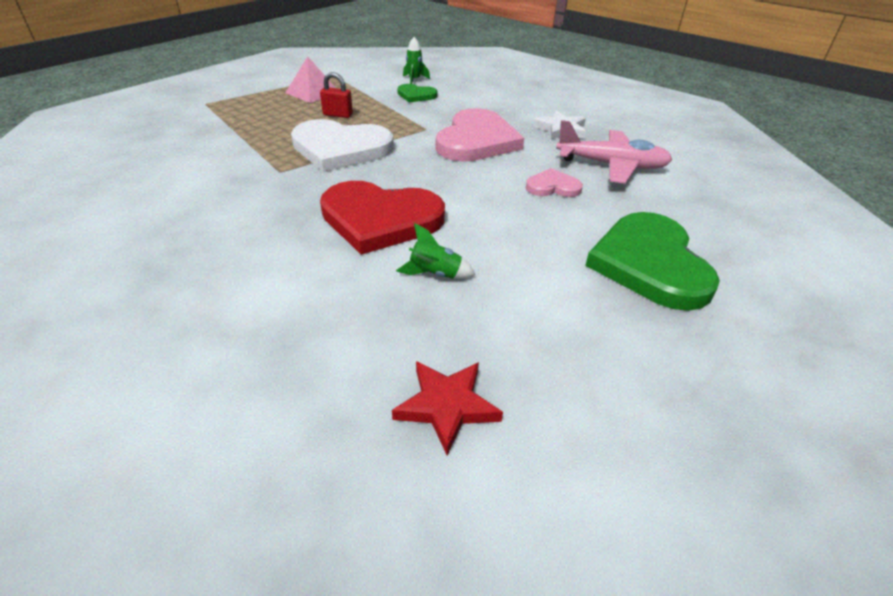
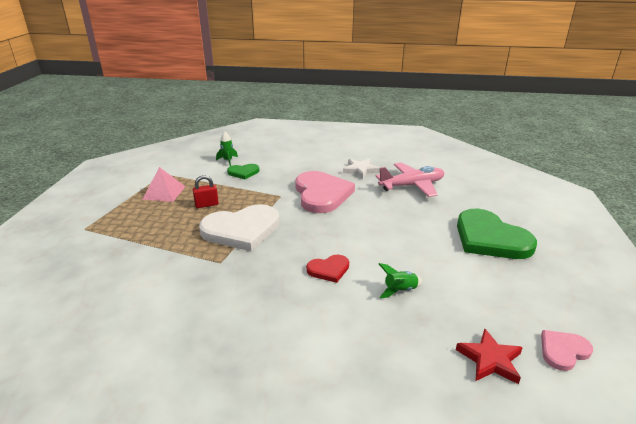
camera: 30 degrees left, 10 degrees down
red heart [320,181,445,255] -> red heart [306,255,349,283], size x0.49
pink heart [526,168,583,197] -> pink heart moved to [541,330,593,371]

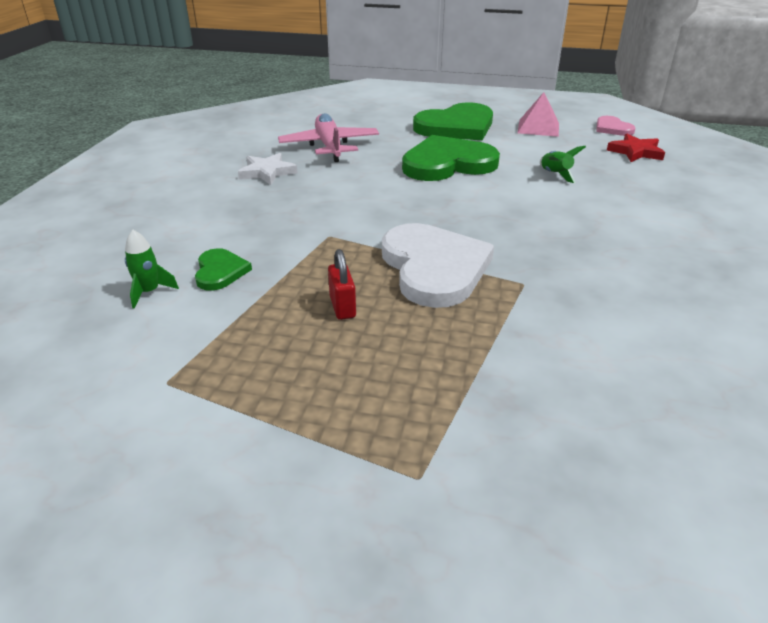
camera: 85 degrees left, 5 degrees up
pink pyramid [142,167,186,202] -> pink pyramid moved to [517,92,559,137]
pink heart [295,171,355,213] -> none
red heart [306,255,349,283] -> none
none -> green heart [402,135,500,181]

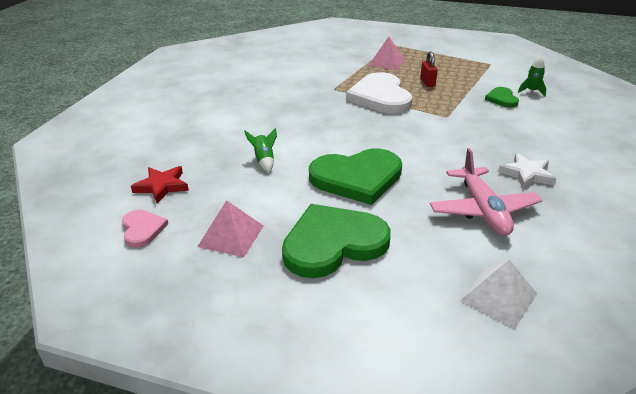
camera: 175 degrees left, 0 degrees up
none -> pink pyramid [368,37,405,70]
none -> white pyramid [460,259,537,329]

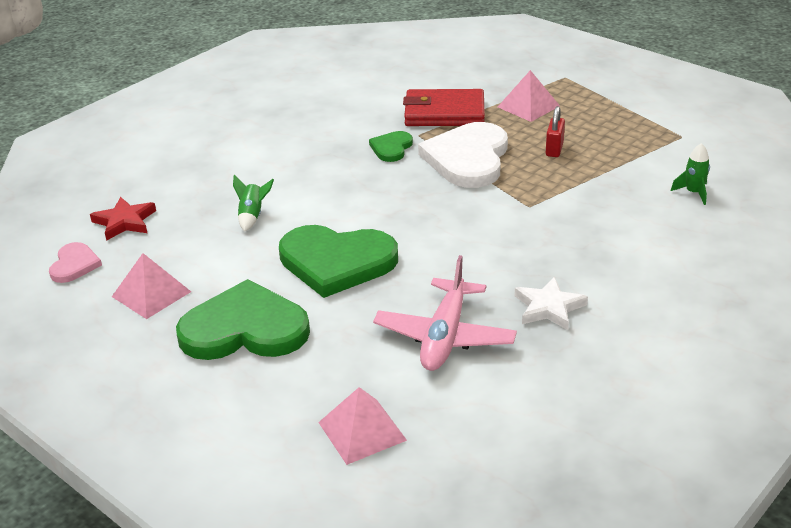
camera: 25 degrees right, 0 degrees up
white pyramid [460,259,537,329] -> pink pyramid [318,387,407,465]
green heart [485,87,519,108] -> green heart moved to [369,131,413,162]
none -> red wallet [403,89,485,126]

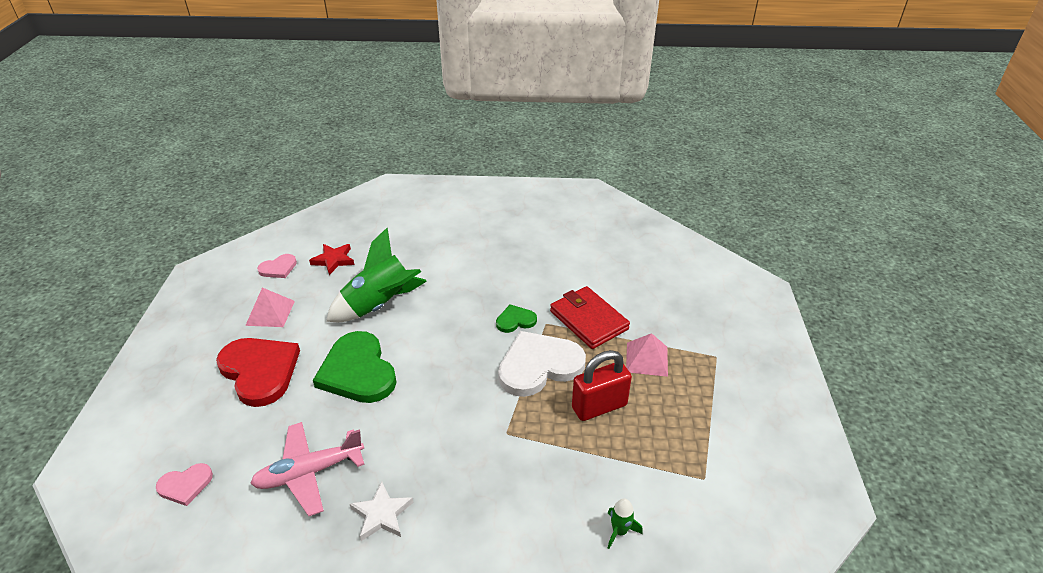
camera: 50 degrees right, 5 degrees up
green heart [176,279,310,360] -> red heart [216,338,300,407]
green rocket [233,175,274,232] -> green rocket [326,228,427,322], size x2.38
pink pyramid [318,387,407,465] -> pink heart [156,463,213,506]
red padlock [546,106,565,157] -> red padlock [572,350,632,421], size x1.82

